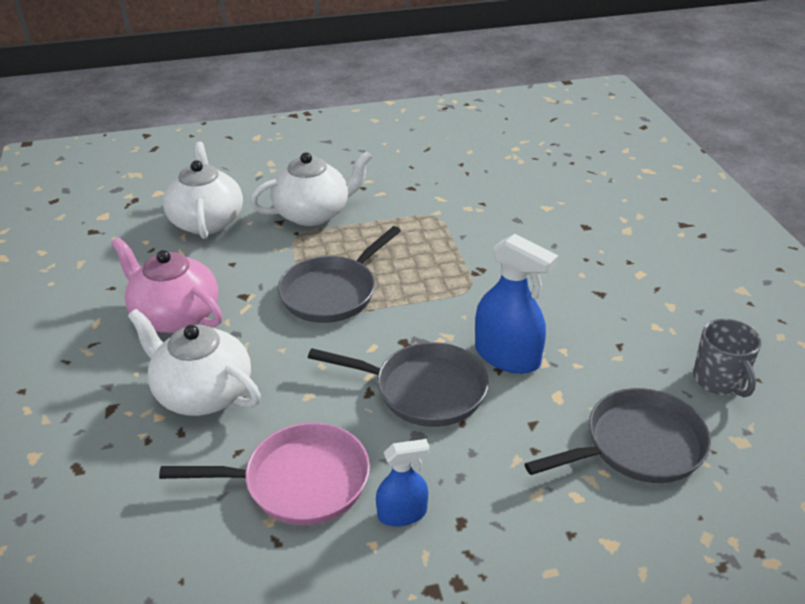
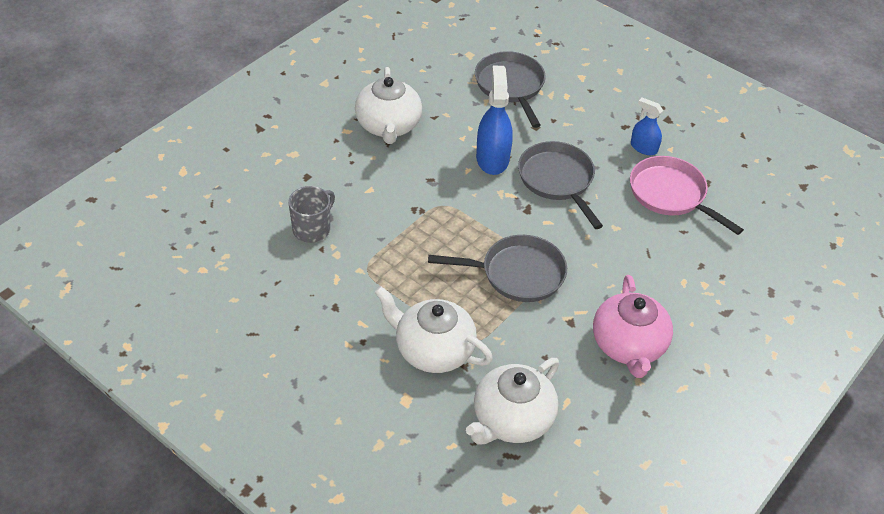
camera: 130 degrees left, 10 degrees up
white teapot [128,309,261,416] -> white teapot moved to [355,67,422,144]
grey pan [525,388,711,483] -> grey pan turned 45 degrees clockwise [475,51,546,128]
grey mug [693,319,762,397] -> grey mug moved to [288,186,335,243]

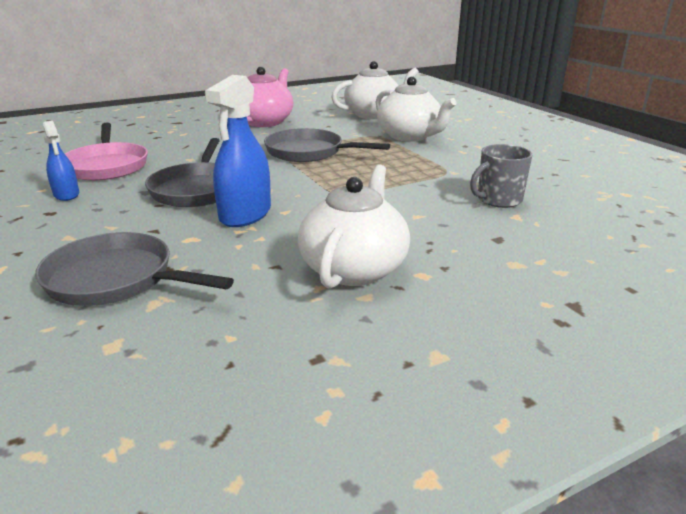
camera: 155 degrees left, 20 degrees down
grey pan [475,51,546,128] -> grey pan turned 105 degrees clockwise [35,232,234,306]

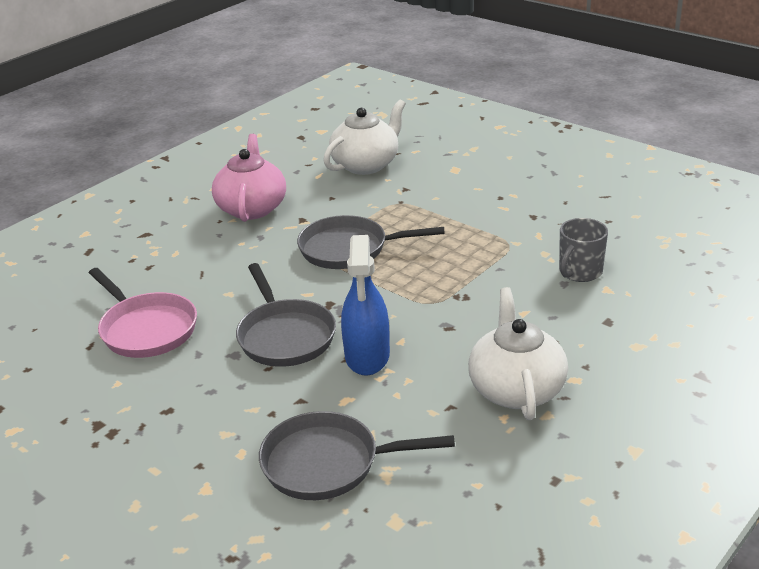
camera: 20 degrees left, 5 degrees up
blue spray bottle [43,121,79,201] -> none
white teapot [375,76,457,142] -> none

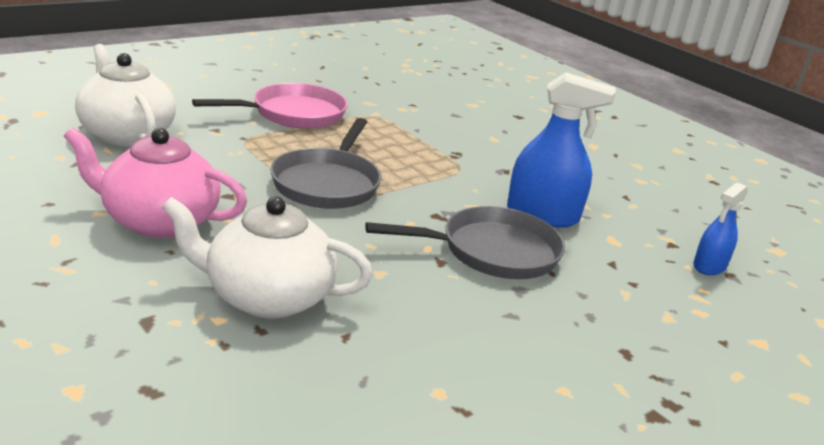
camera: 85 degrees left, 5 degrees down
pink pan [89,268,197,358] -> pink pan moved to [192,83,348,129]
grey pan [259,411,455,500] -> blue spray bottle [693,182,748,275]
white teapot [468,287,568,420] -> white teapot moved to [162,196,373,319]
grey mug [559,218,608,282] -> none

